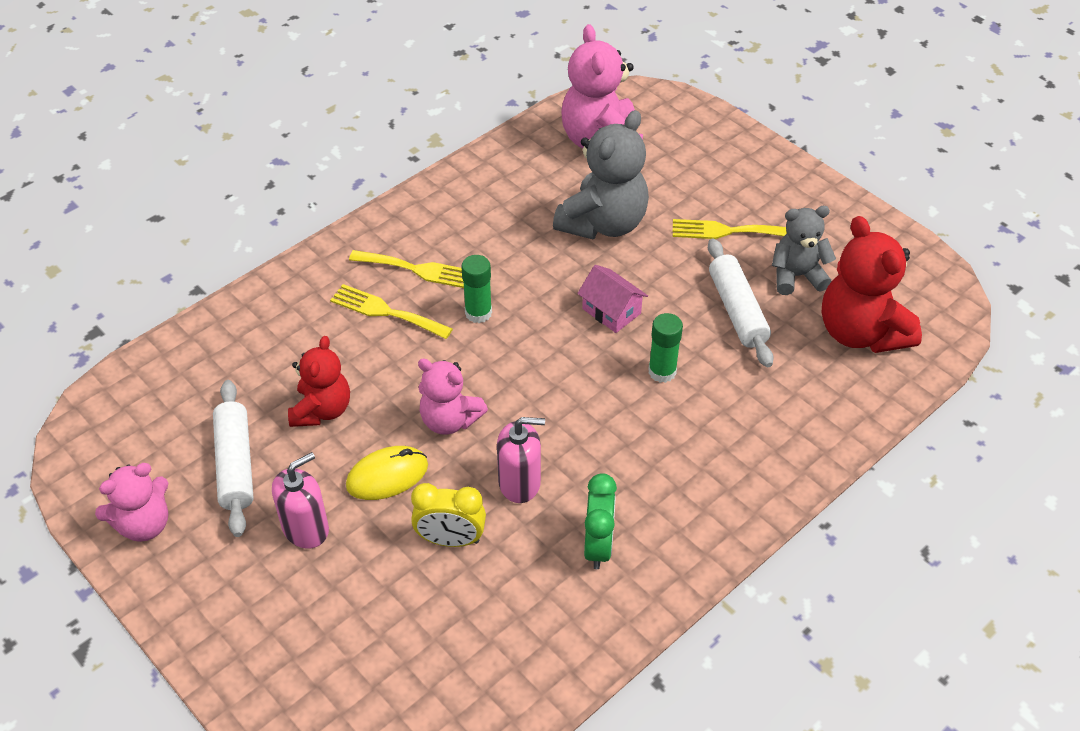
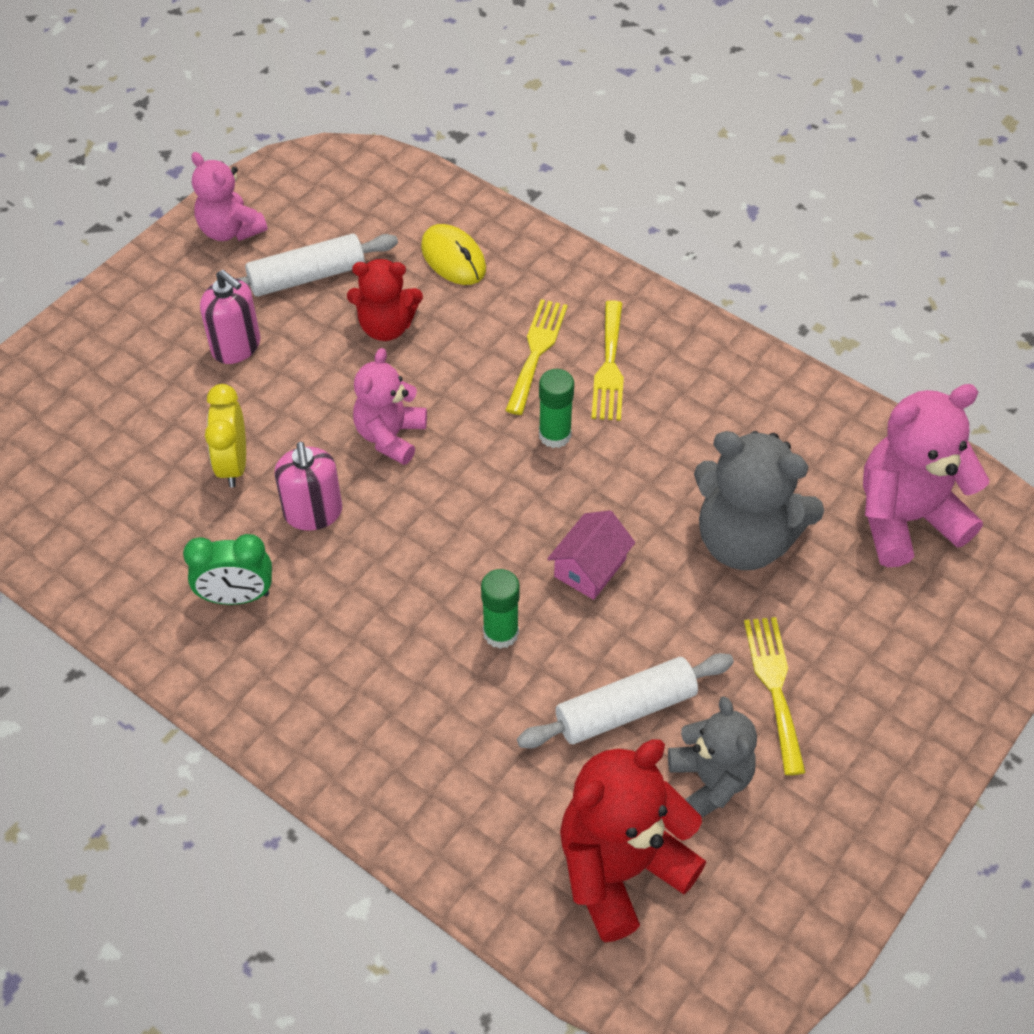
camera: 80 degrees right, 5 degrees up
yellow mouse [346,446,428,500] -> yellow mouse moved to [421,224,486,285]

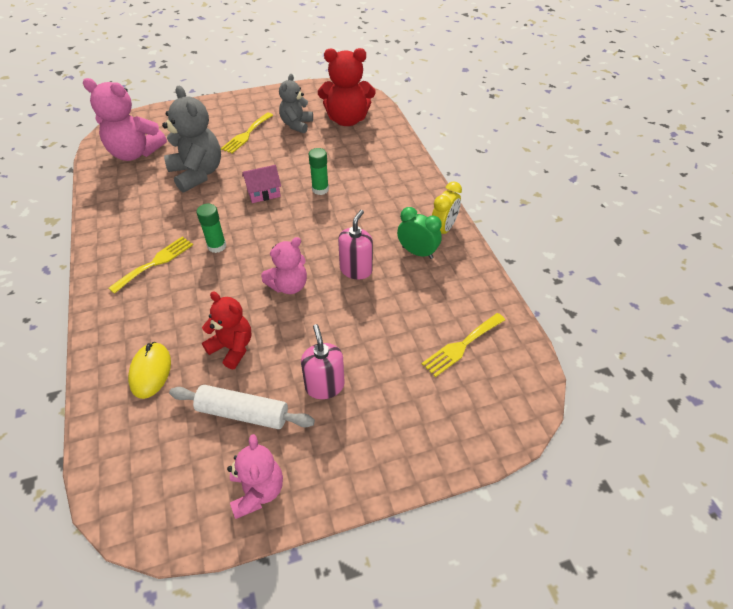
camera: 145 degrees left, 5 degrees down
yellow clock [205,384,246,487] -> yellow clock moved to [432,181,462,234]
yellow fork [505,299,568,415] -> yellow fork moved to [422,313,505,377]
white rolling pin [517,653,734,748] -> none

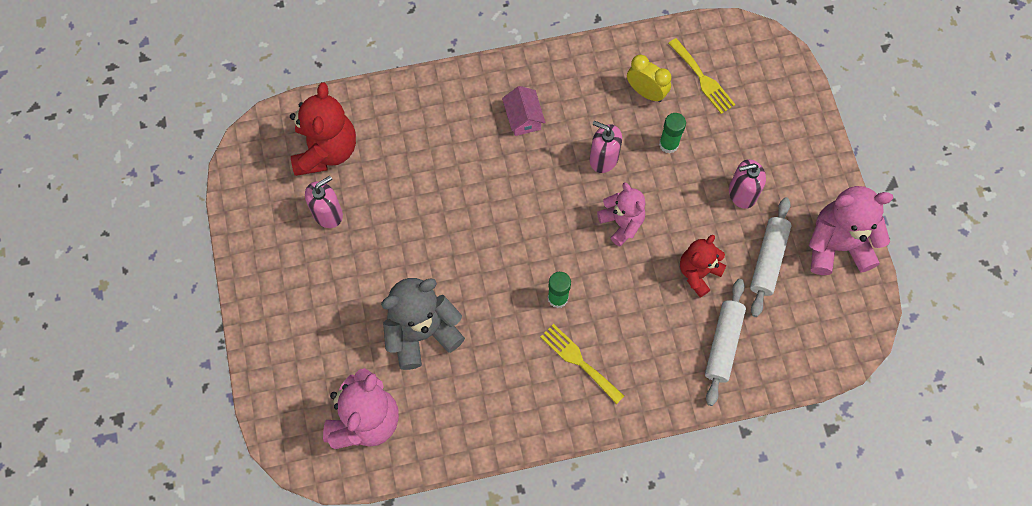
camera: 85 degrees left, 20 degrees up
yellow mouse [128,342,171,399] -> white rolling pin [705,279,746,406]
yellow fork [221,113,273,153] -> none
pink teddy bear [227,434,283,519] -> pink teddy bear [809,186,893,275], size x1.59
pink house [242,165,281,203] -> pink house moved to [502,86,545,136]
grey teddy bear [279,74,313,133] -> pink soap dispenser [305,176,343,228]
green glue stick [309,148,329,195] -> green glue stick moved to [659,113,686,153]
green clock [397,207,442,259] -> none
yellow clock [432,181,462,234] -> yellow clock moved to [627,55,671,102]

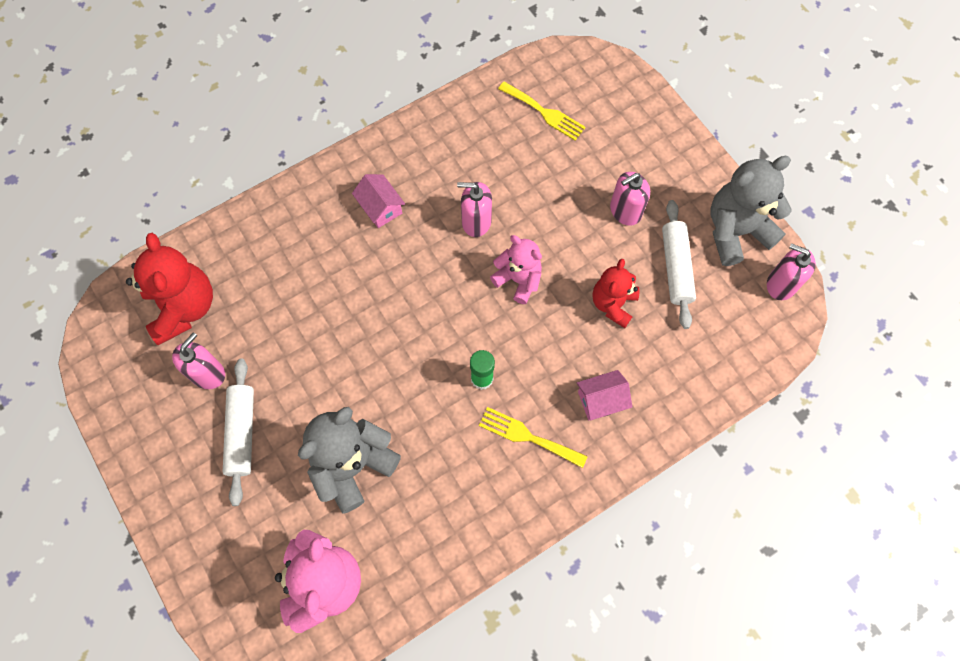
camera: 20 degrees left, 0 degrees up
yellow clock [627,55,671,102] -> none
green glue stick [659,113,686,153] -> none
white rolling pin [705,279,746,406] -> white rolling pin moved to [223,359,254,506]
pink teddy bear [809,186,893,275] -> grey teddy bear [711,156,792,266]
none -> pink house [576,370,632,420]
none -> pink soap dispenser [767,243,816,300]

